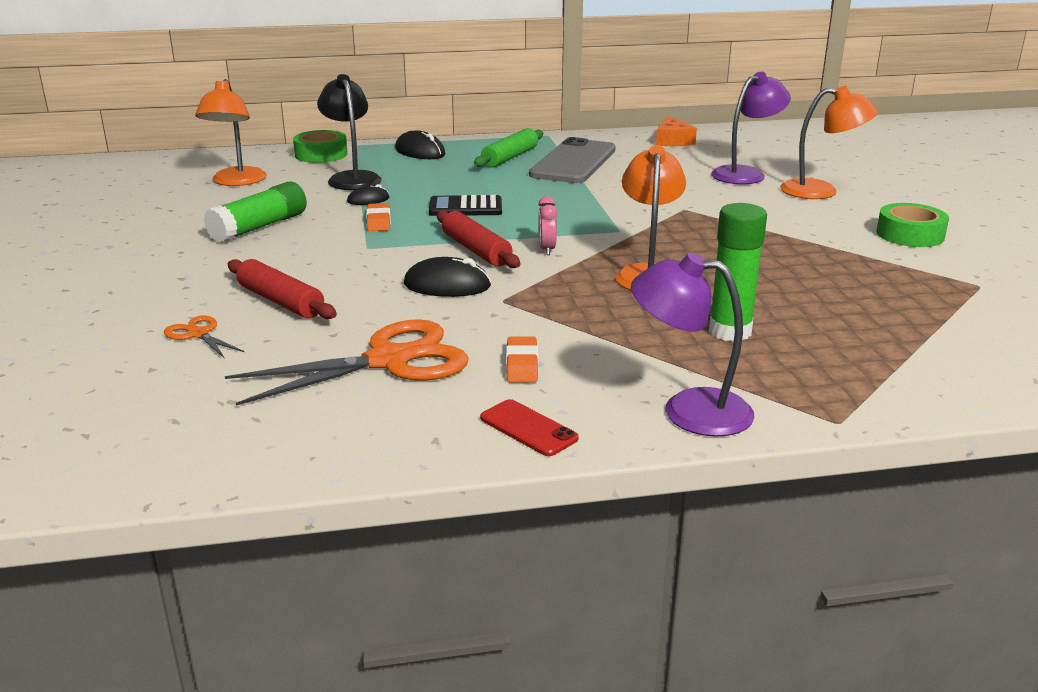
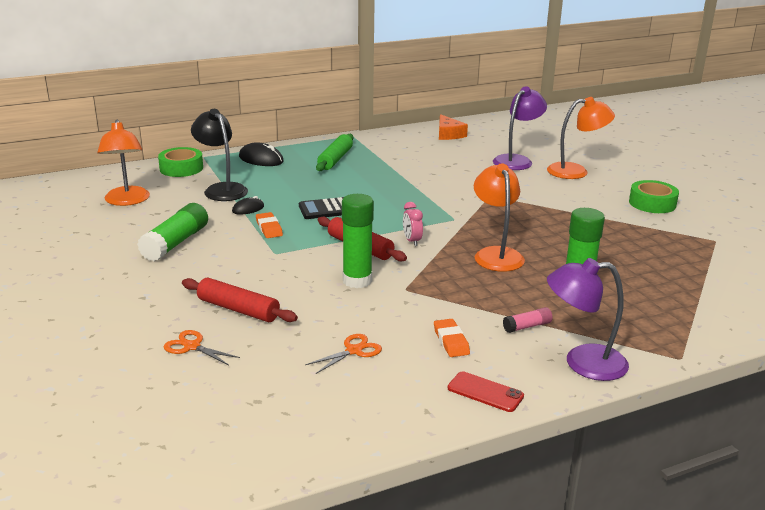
camera: 15 degrees left, 0 degrees up
orange scissors [225,319,469,406] -> orange scissors [305,334,382,374], size x0.46
black mouse [404,257,491,297] -> green glue stick [342,194,374,288]
grey phone [529,137,616,183] -> none
none -> pink glue stick [503,307,553,333]

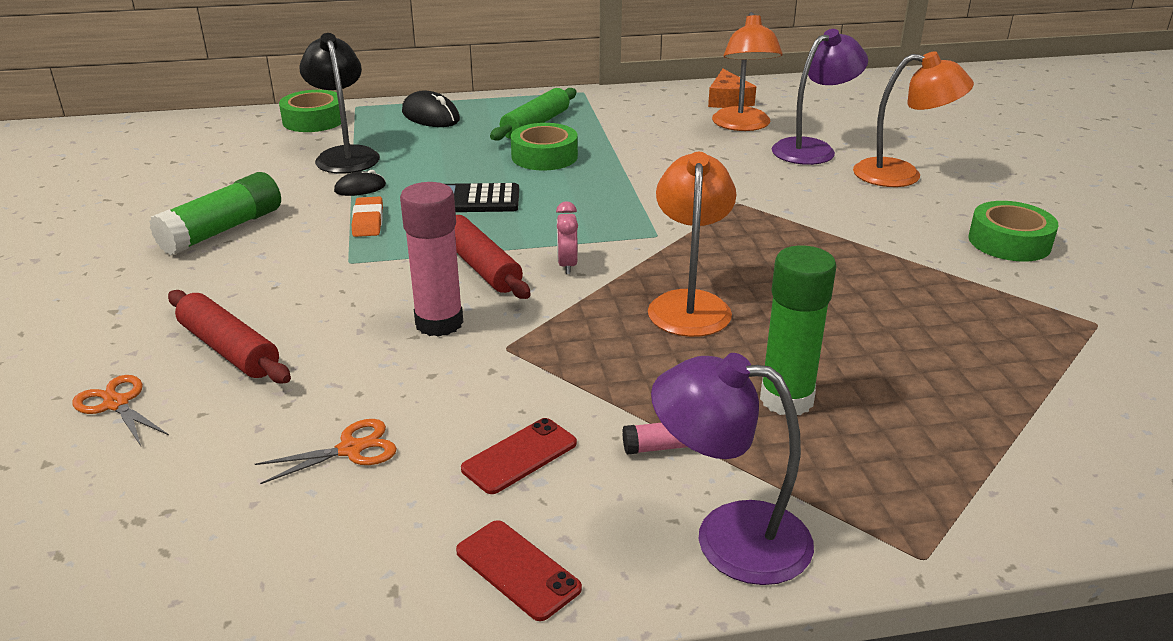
camera: 15 degrees right, 5 degrees up
orange lamp [97,120,150,206] -> orange lamp moved to [712,12,783,131]
green glue stick [342,194,374,288] -> pink glue stick [400,182,463,337]
orange eraser [434,319,470,357] -> red phone [461,418,577,494]
none -> green tape [511,123,578,170]

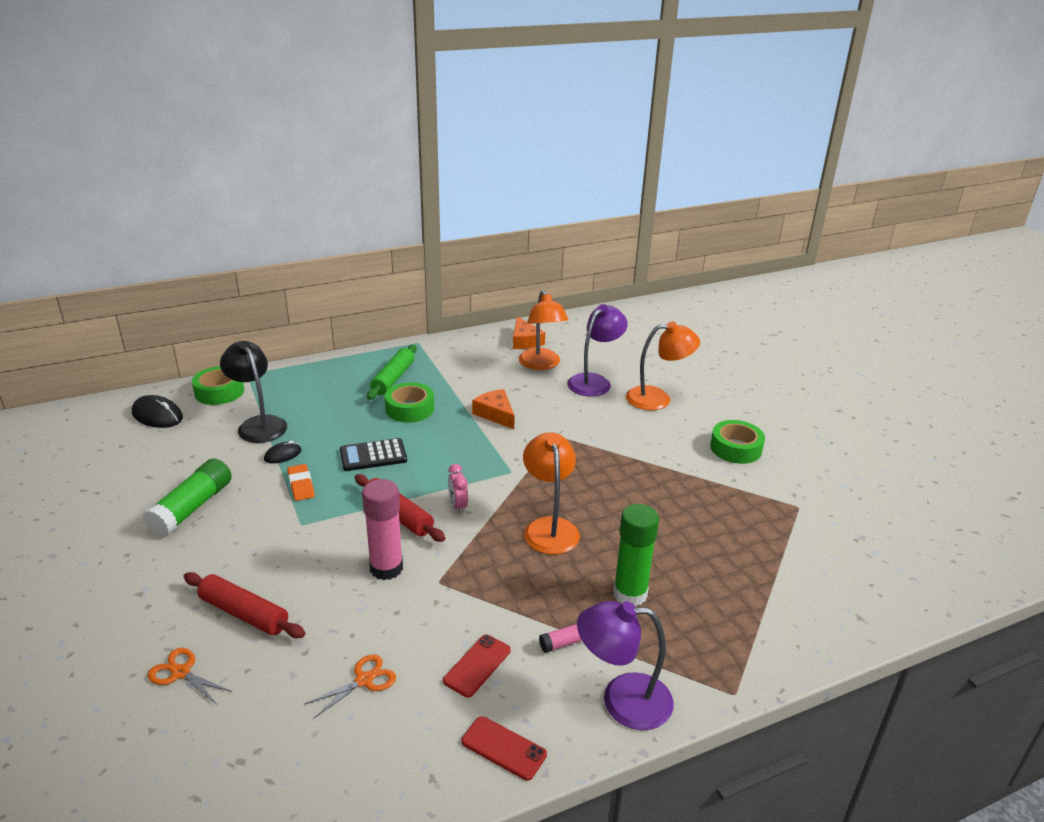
camera: 15 degrees left, 0 degrees up
black mouse [402,91,460,127] -> black mouse moved to [132,395,183,428]
none -> orange cheese [472,389,515,429]

